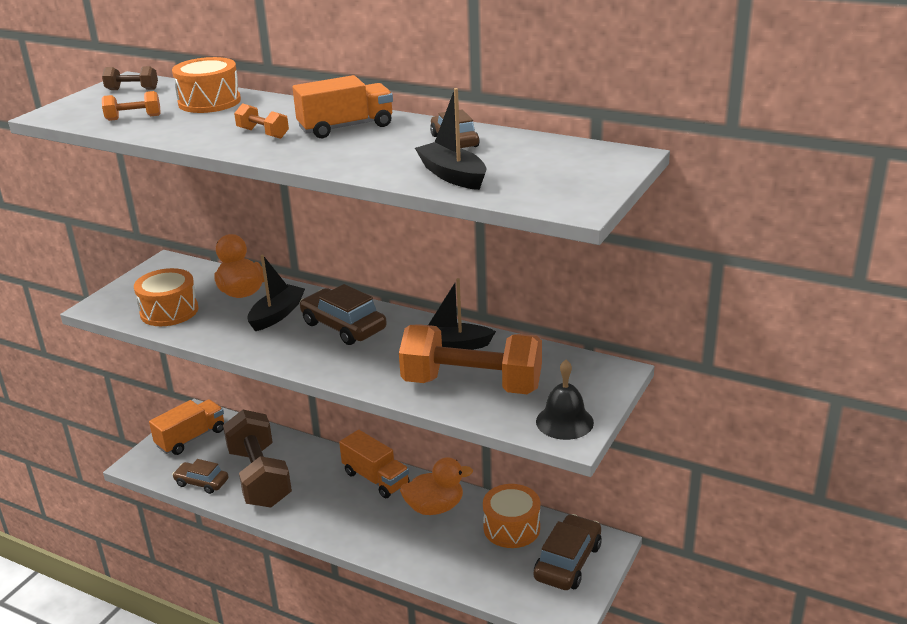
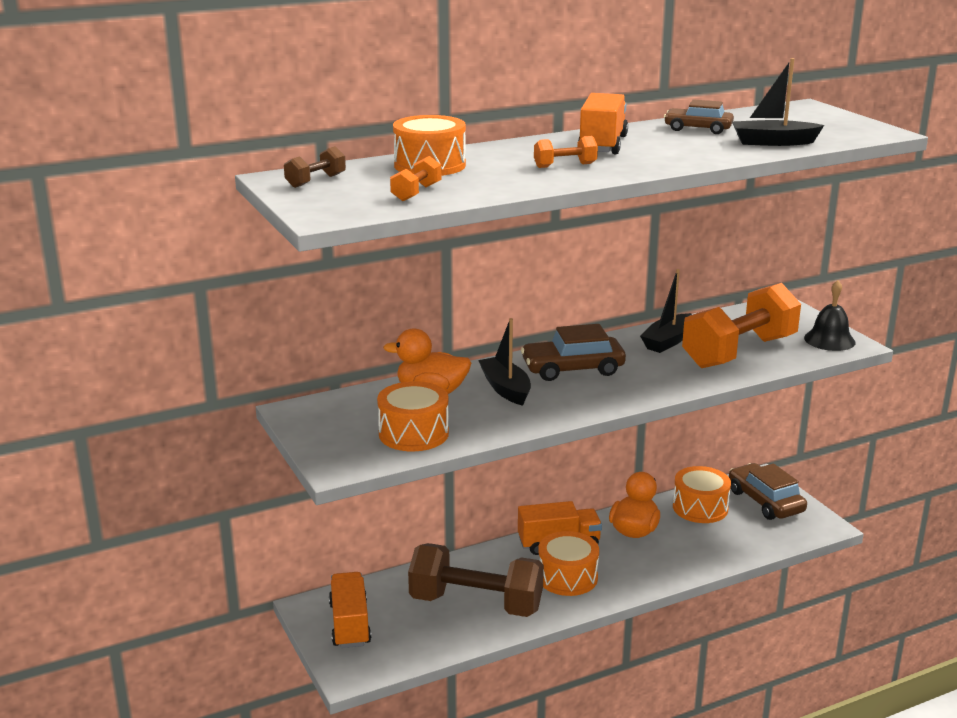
camera: 55 degrees left, 5 degrees down
brown car [172,459,229,494] -> none
none -> orange drum [539,531,599,596]

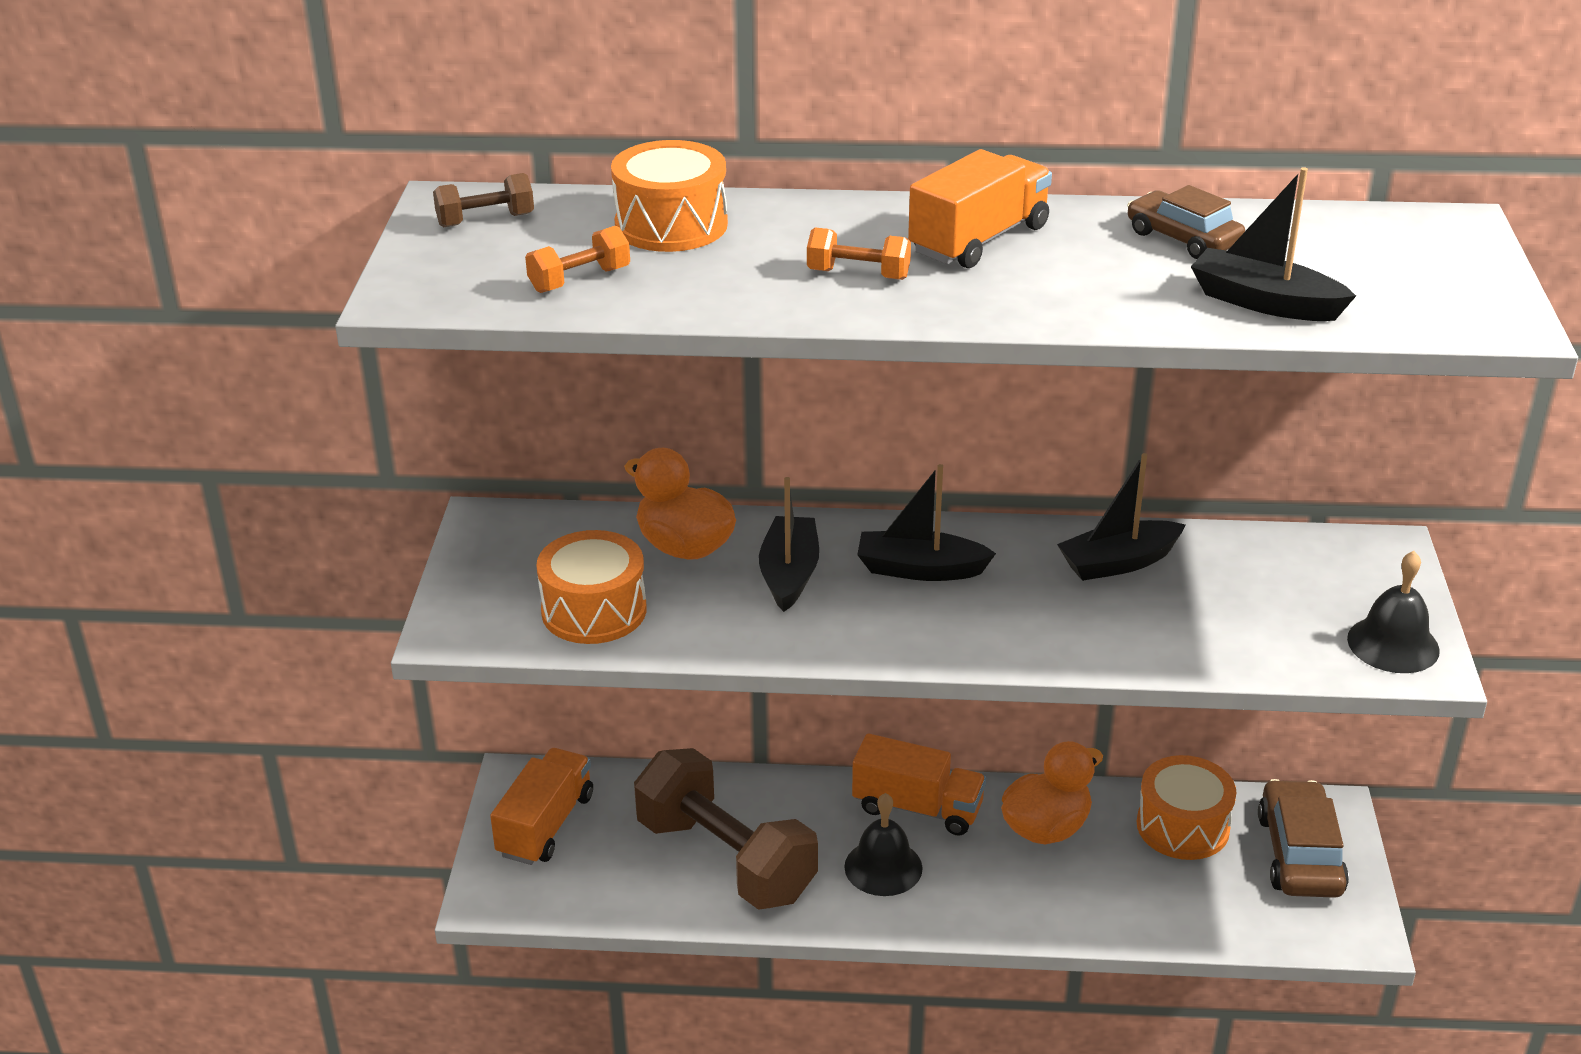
camera: 30 degrees right, 10 degrees up
brown car [521,324,626,381] -> black boat [857,464,996,581]
orange drum [539,531,599,596] -> black bell [844,793,923,896]
orange dumbbell [682,283,801,368] -> none

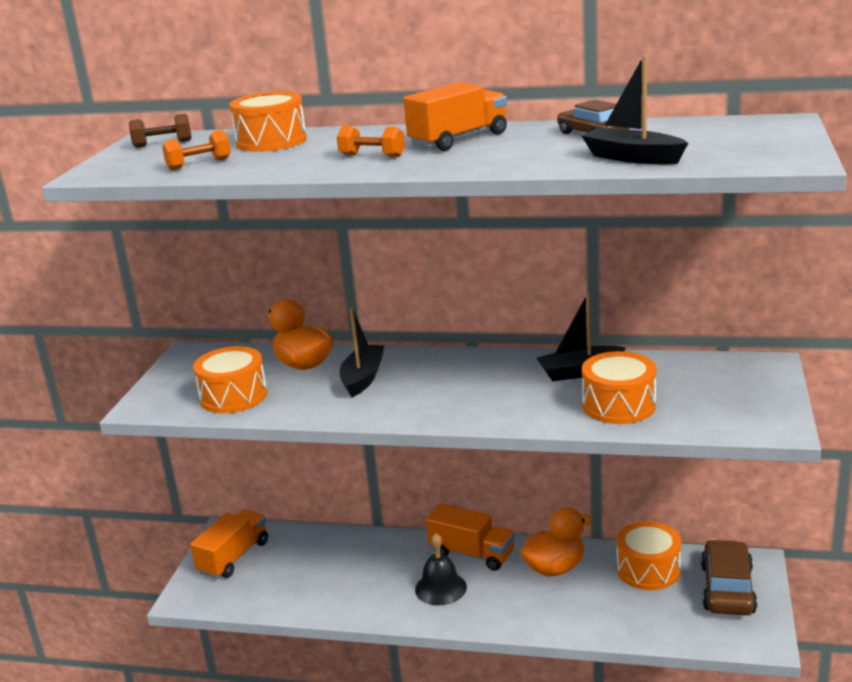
camera: 10 degrees right, 10 degrees down
brown dumbbell [634,748,818,910] -> none
black boat [857,464,996,581] -> none
black bell [1347,551,1440,673] -> none
none -> orange drum [582,351,656,424]

